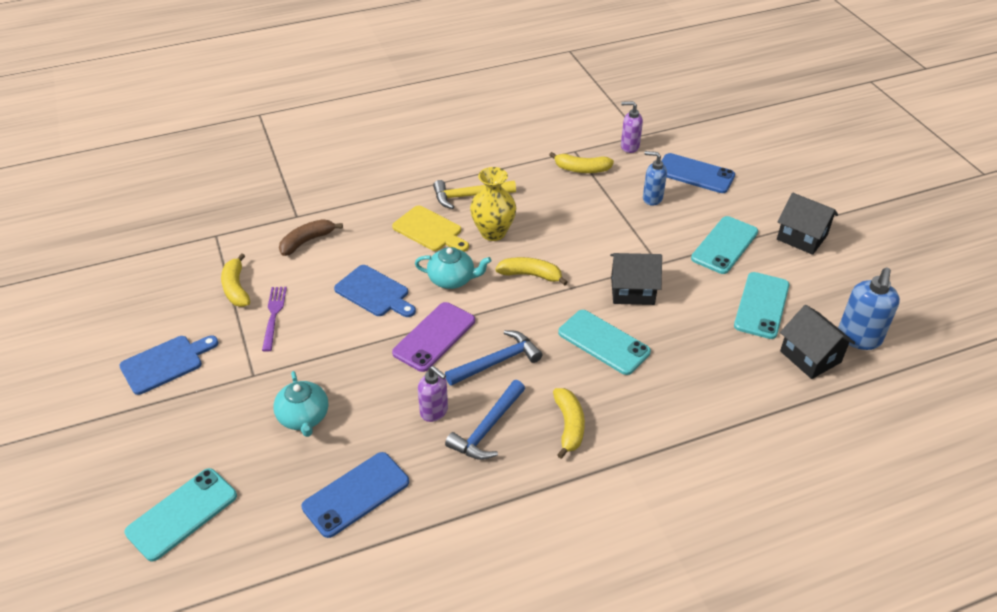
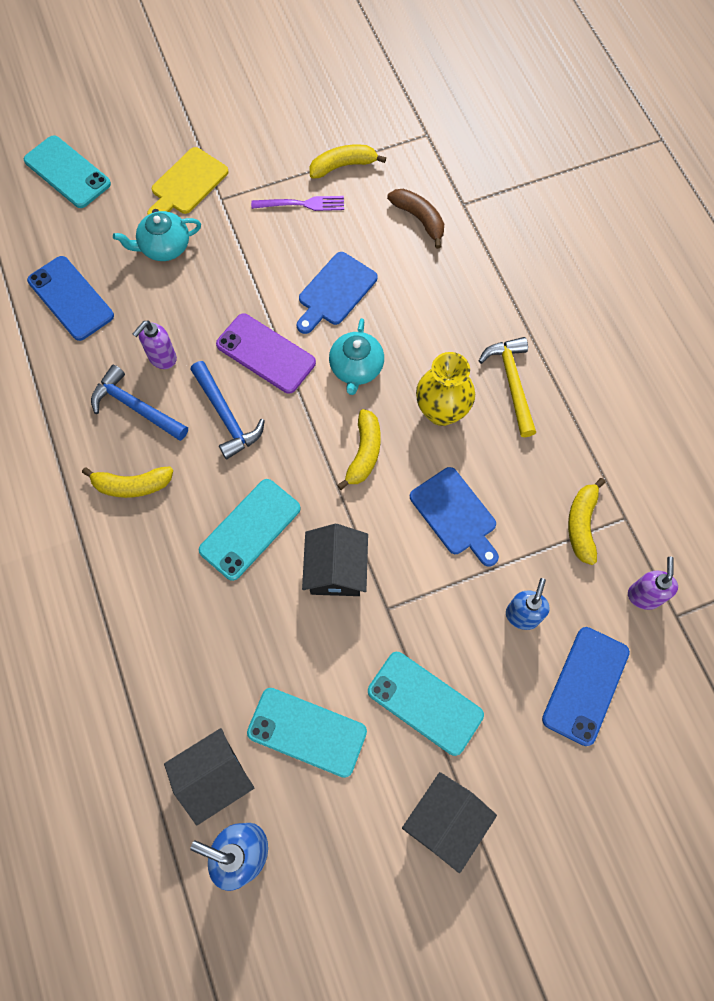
camera: 90 degrees right, 25 degrees up
blue cutting board [119,336,219,395] -> blue cutting board moved to [410,467,499,567]
yellow cutting board [392,206,469,252] -> yellow cutting board moved to [147,147,229,215]

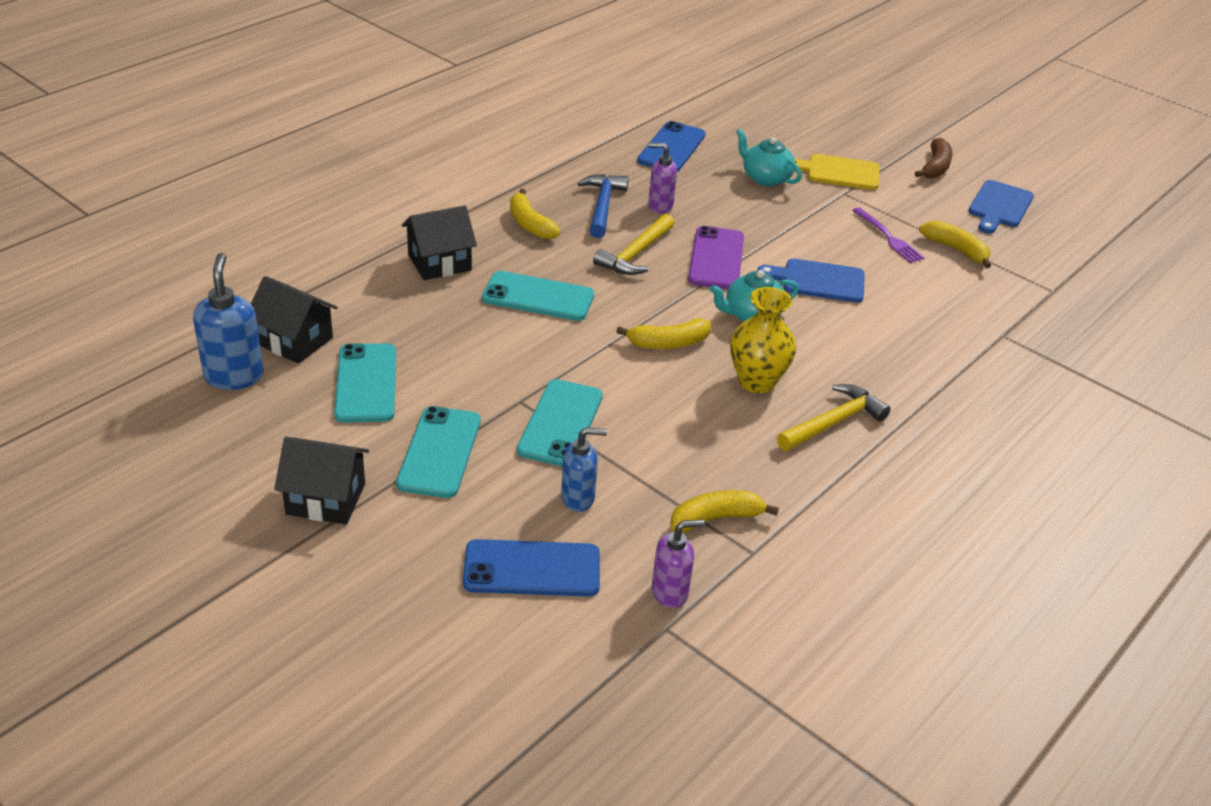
camera: 60 degrees right, 30 degrees down
turquoise phone [24,135,111,208] -> turquoise phone moved to [517,379,603,467]
blue hammer [190,361,265,459] -> yellow hammer [593,214,675,275]
black house [302,524,368,596] -> black house moved to [402,205,477,280]
brown banana [387,189,444,249] -> brown banana moved to [915,138,953,178]
blue cutting board [410,467,499,567] -> blue cutting board moved to [969,180,1034,233]

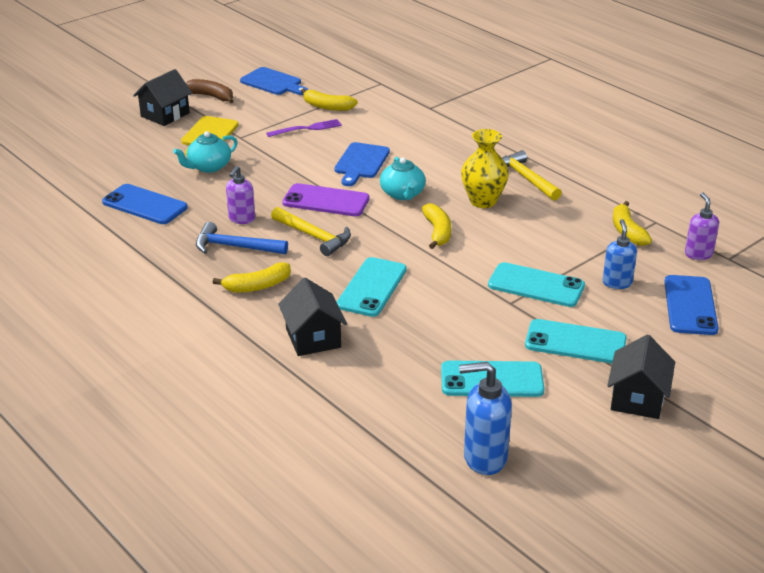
camera: 80 degrees left, 5 degrees down
black house [251,276,338,364] -> black house moved to [133,69,192,126]
yellow banana [919,221,991,268] -> yellow banana turned 120 degrees counterclockwise [301,88,358,111]

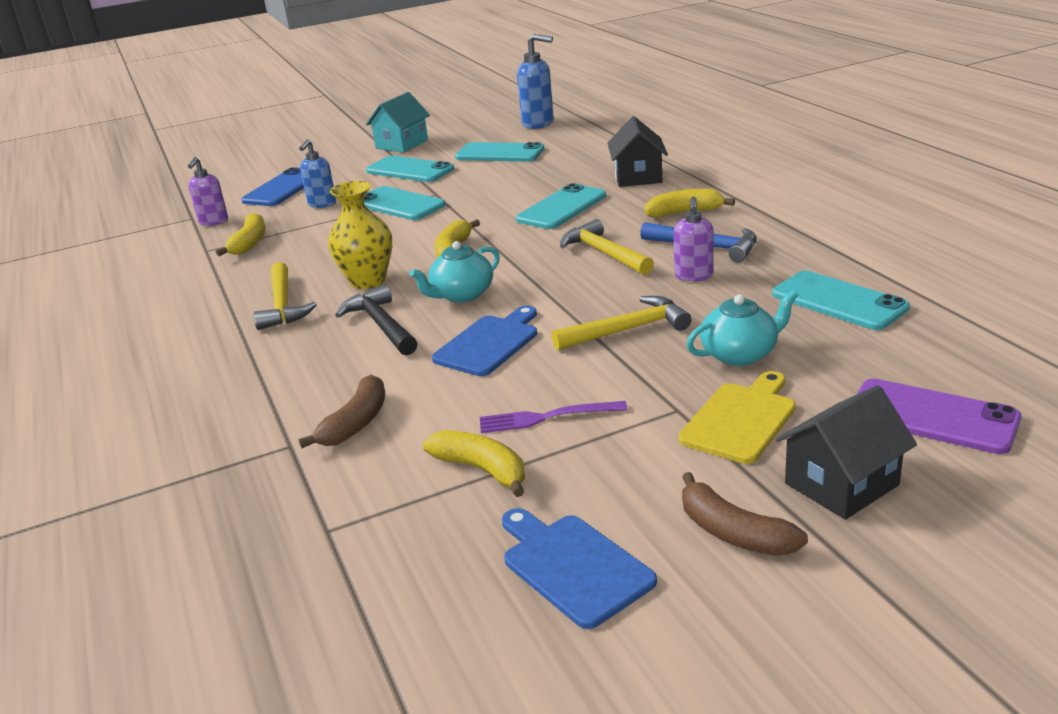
camera: 160 degrees left, 5 degrees down
blue phone [102,184,188,224] -> turquoise phone [772,271,910,330]
purple soap dispenser [226,166,255,224] -> purple soap dispenser turned 150 degrees clockwise [674,196,714,282]
purple phone [282,183,369,216] -> purple phone moved to [856,378,1021,454]
turquoise teapot [380,157,426,200] -> turquoise teapot turned 135 degrees counterclockwise [409,241,500,303]
black house [607,335,675,419] -> turquoise house [366,92,430,153]
none -> brown banana [299,375,385,448]
none -> black hammer [335,285,417,355]
none -> yellow hammer [552,296,691,351]

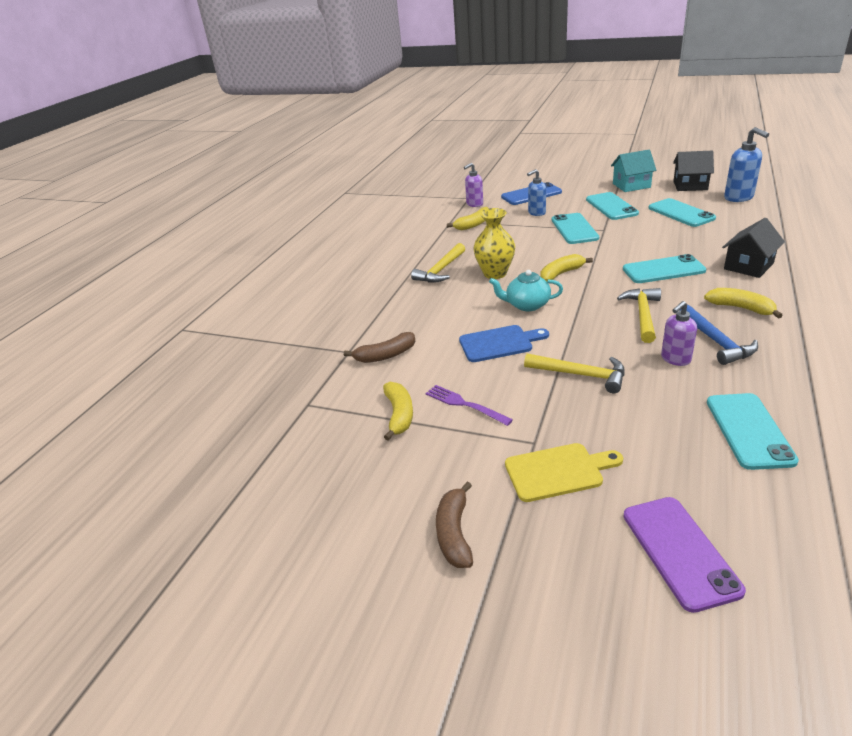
camera: 45 degrees right, 5 degrees up
black hammer [335,285,417,355] -> none
blue cutting board [502,508,657,629] -> none
turquoise teapot [686,290,798,366] -> none
black house [776,385,917,520] -> black house moved to [673,150,714,191]

